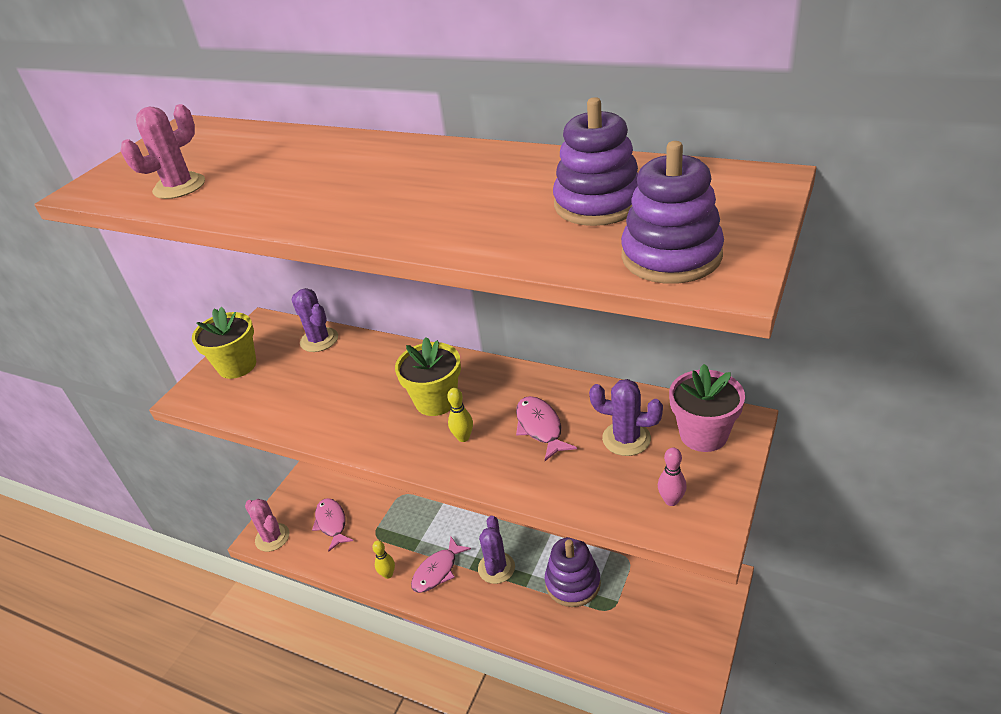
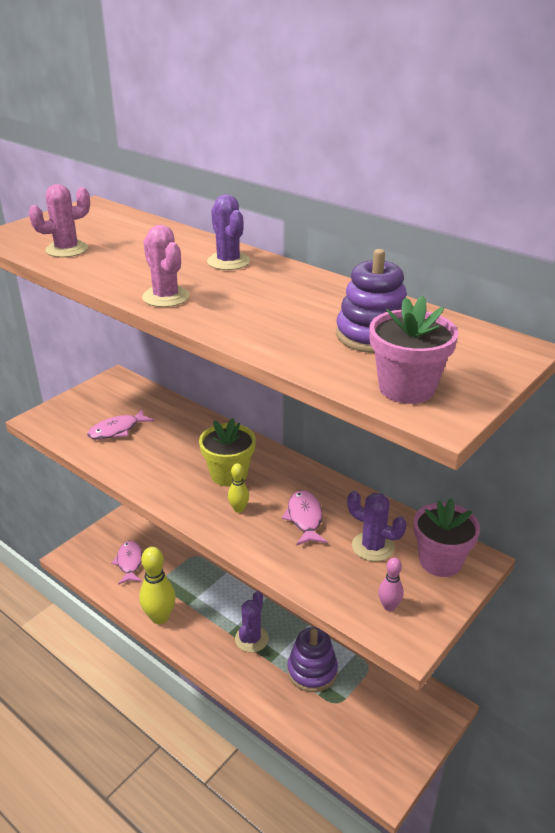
camera: 10 degrees right, 5 degrees down
yellow flower pot [192,307,256,379] -> none
pink cactus [245,499,289,552] -> pink cactus moved to [142,225,190,307]
purple cactus [291,288,338,352] -> purple cactus moved to [207,195,250,270]
yellow bowling pin [372,540,395,579] -> yellow bowling pin [139,547,176,624], size x2.03
pink fish [411,537,471,593] -> pink fish moved to [87,409,154,440]
purple stacking toy [621,141,724,284] -> pink flower pot [369,296,458,404]

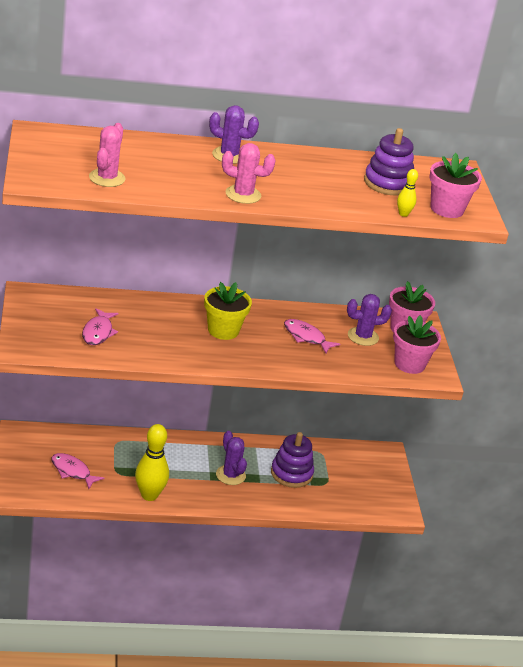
camera: 50 degrees left, 0 degrees up
yellow bowling pin [228,463,249,513] -> yellow bowling pin moved to [397,169,418,217]
pink bowling pin [378,558,403,611] -> pink flower pot [393,315,441,374]

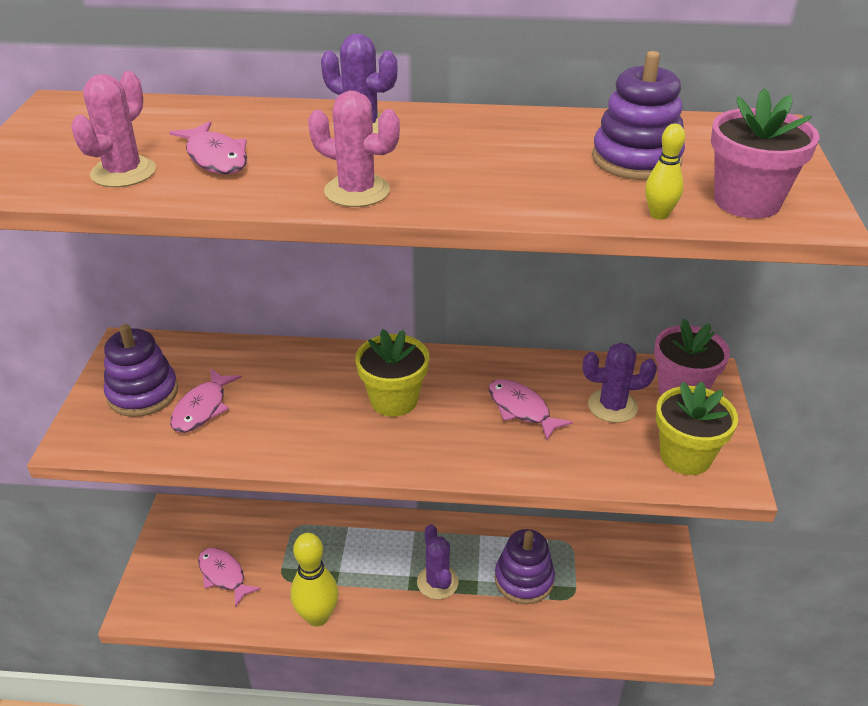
camera: 15 degrees right, 5 degrees up
pink flower pot [393,315,441,374] -> yellow flower pot [656,381,738,475]
none -> purple stacking toy [104,324,178,417]
none -> pink fish [169,121,247,174]

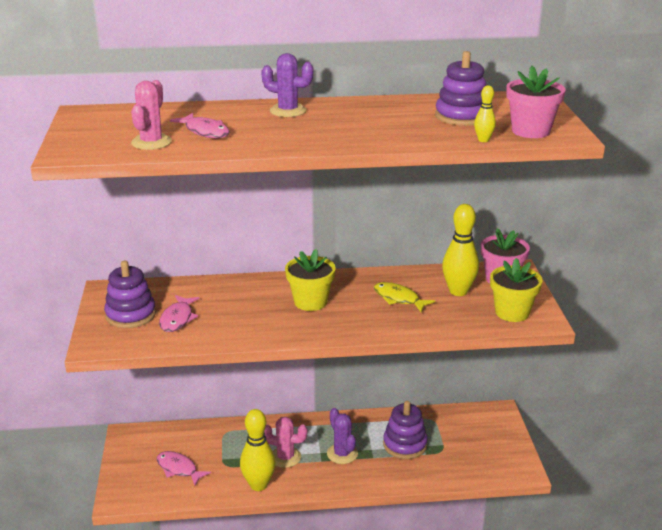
camera: 10 degrees left, 10 degrees down
pink cactus [308,91,400,207] -> pink cactus moved to [264,417,308,468]
pink fish [489,379,573,440] -> yellow fish [374,282,435,312]
purple cactus [583,343,657,423] -> yellow bowling pin [442,204,479,296]

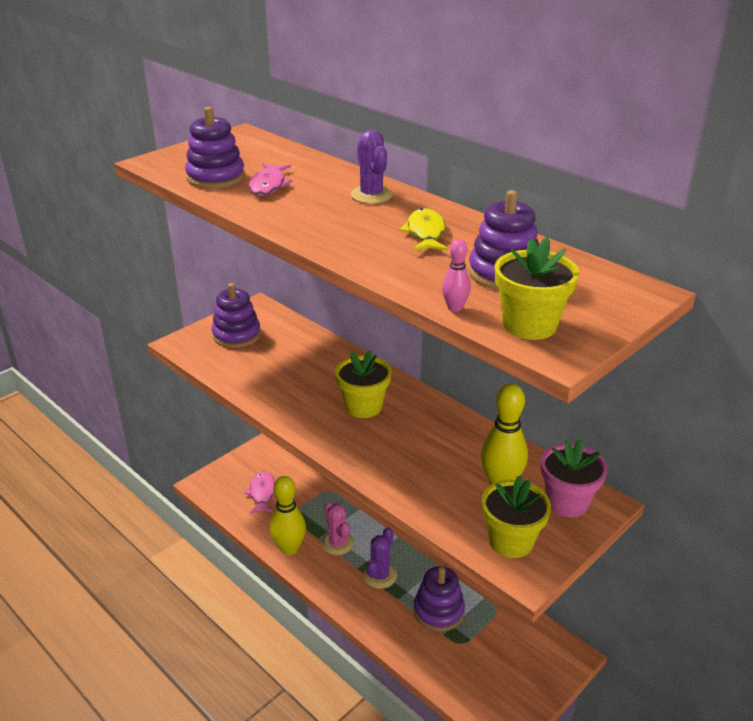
camera: 50 degrees right, 5 degrees up
pink cactus [131,80,172,150] -> purple stacking toy [185,107,245,189]
pink fish [159,295,199,332] -> none
yellow fish [374,282,435,312] -> yellow fish moved to [399,208,448,251]
yellow bowling pin [474,86,496,142] -> pink bowling pin [442,239,471,312]
pink flower pot [506,65,566,138] -> yellow flower pot [495,237,579,340]

